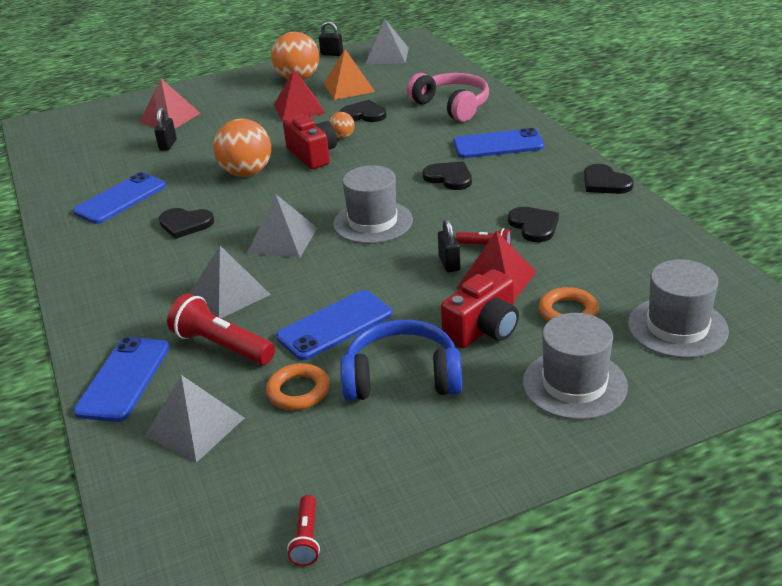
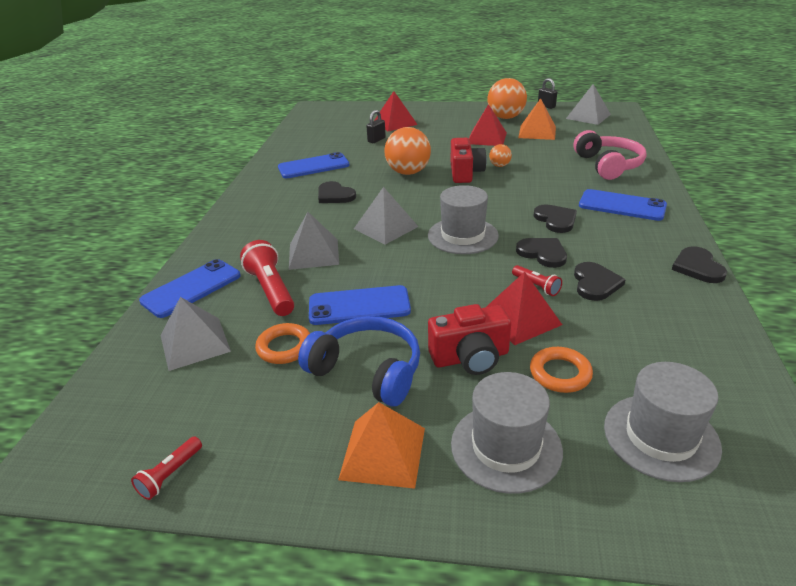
camera: 30 degrees right, 0 degrees up
black heart [340,100,387,122] -> black heart moved to [516,238,567,268]
black padlock [438,219,460,272] -> none
none -> orange pyramid [338,402,425,489]

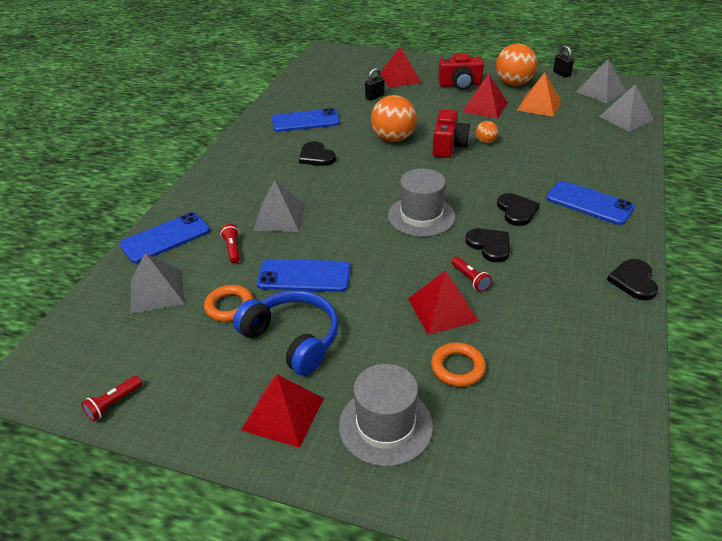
camera: 10 degrees right, 5 degrees up
red flashlight [240,240,294,316] -> red flashlight [220,224,240,264], size x0.54
orange pyramid [338,402,425,489] -> red pyramid [241,374,324,448]
grey pyramid [354,187,419,245] -> grey pyramid moved to [599,84,654,131]
red camera [428,304,511,375] -> red camera moved to [438,53,484,90]
pink headphones [574,130,647,180] -> none
black heart [574,262,626,301] -> none
grey hat [604,362,722,482] -> none

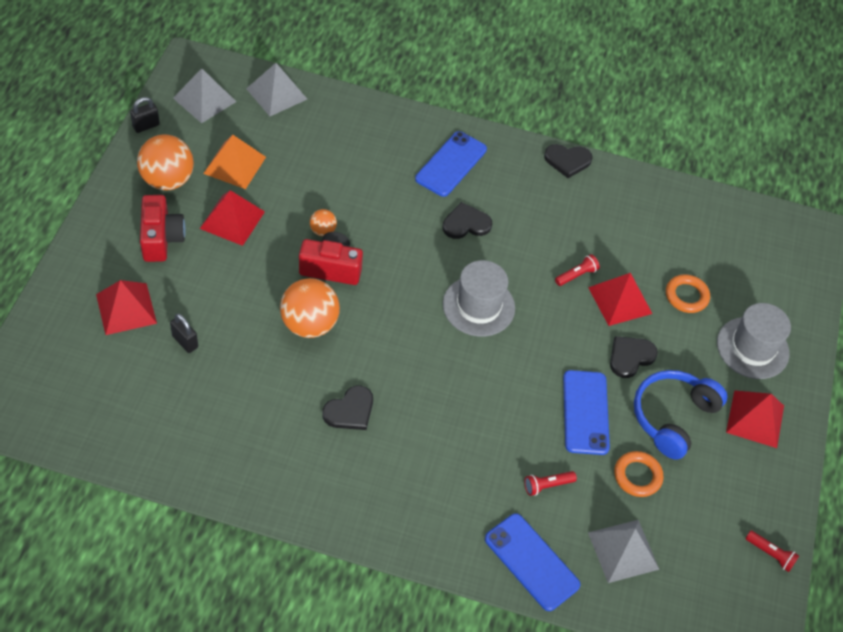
camera: 100 degrees left, 15 degrees up
grey pyramid [253,181,305,232] -> none
blue phone [272,108,340,132] -> none
black heart [465,228,510,262] -> black heart moved to [610,336,658,378]

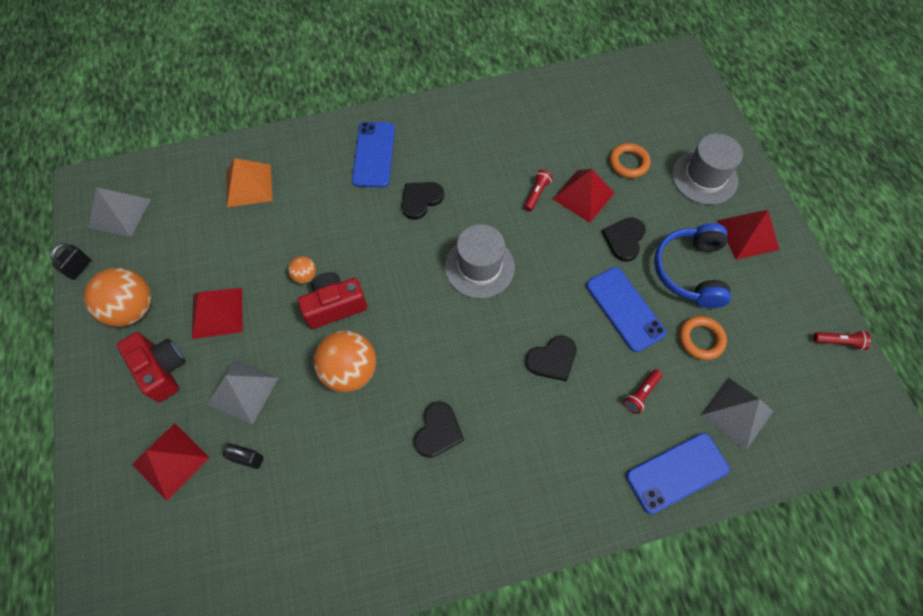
camera: 25 degrees left, 10 degrees up
orange pyramid [203,135,266,189] -> orange pyramid moved to [226,158,273,207]
grey pyramid [246,63,307,116] -> grey pyramid moved to [207,359,278,425]
blue phone [485,513,580,611] -> blue phone turned 45 degrees counterclockwise [626,433,730,514]
black heart [544,144,593,178] -> black heart moved to [526,335,577,382]

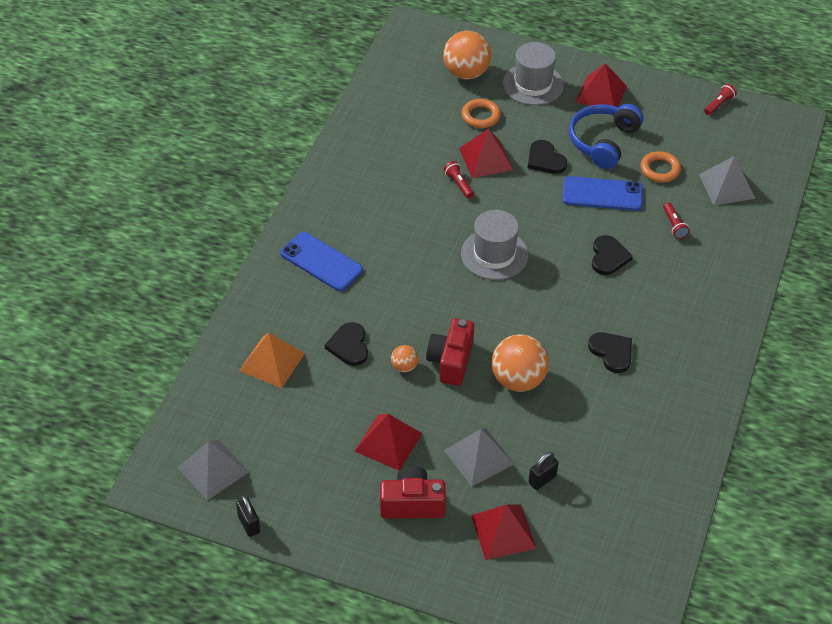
camera: 55 degrees left, 15 degrees down
orange ball [84,268,152,327] -> orange ball moved to [443,31,491,80]
black heart [402,182,444,220] -> black heart moved to [325,322,368,366]
blue phone [626,433,730,514] -> none
blue headphones [654,223,731,308] -> blue headphones turned 75 degrees clockwise [569,104,643,169]

